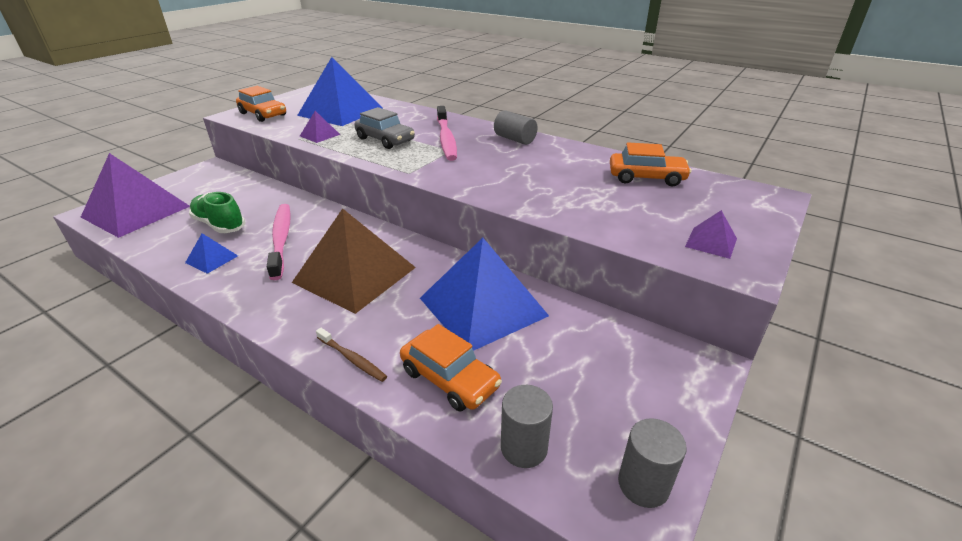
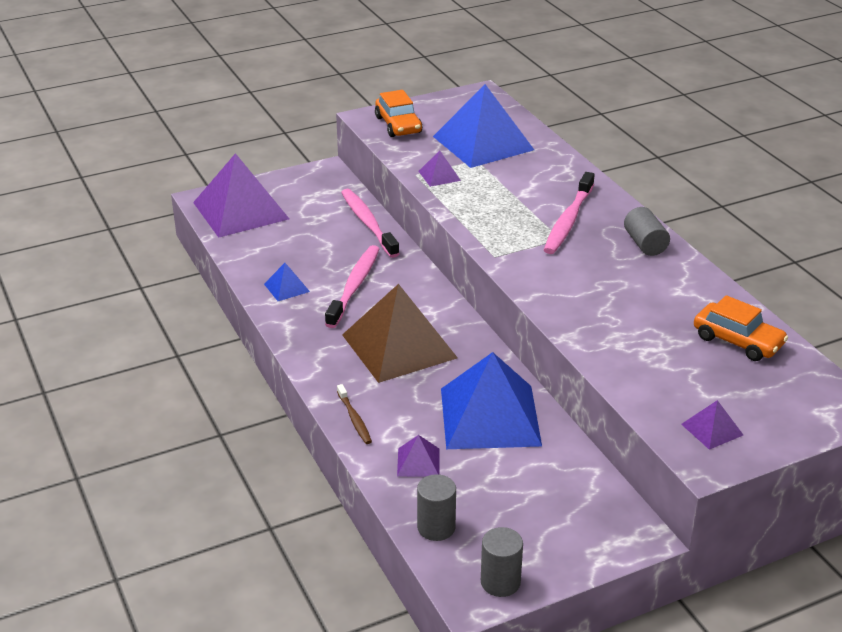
camera: 30 degrees right, 0 degrees up
green shoe [189,192,245,233] -> none
grey car [355,107,415,149] -> none
orange car [400,324,502,412] -> purple pyramid [397,435,440,477]
none -> pink toothbrush [341,189,400,258]

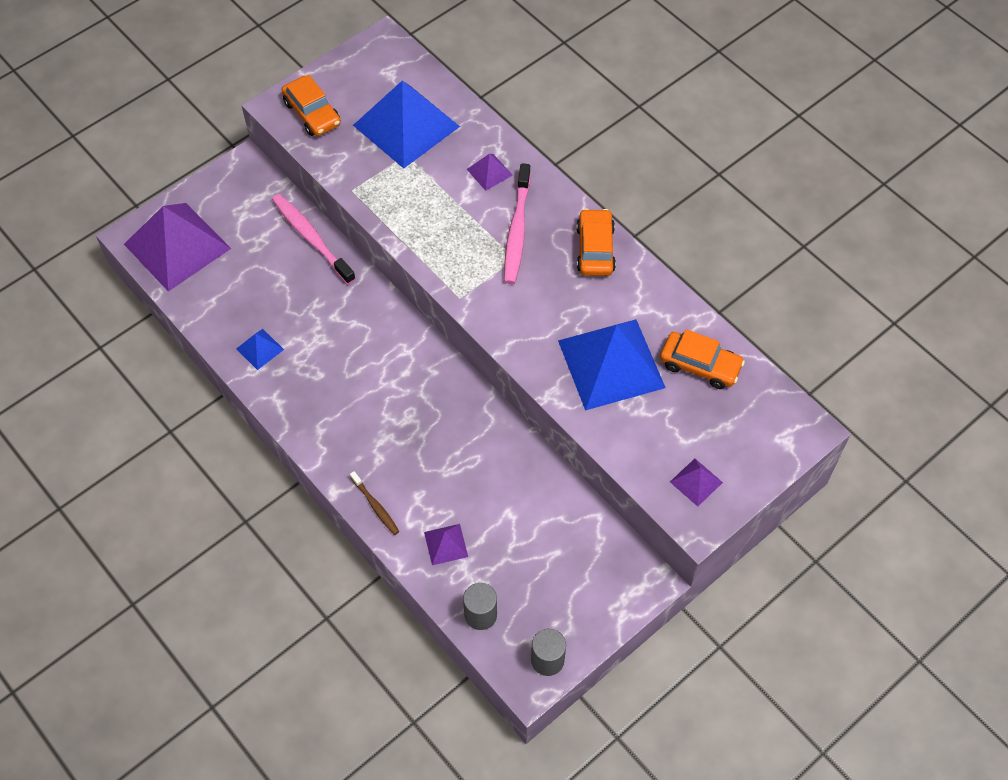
camera: 15 degrees left, 25 degrees up
pink toothbrush [325,245,379,328] -> none
brown pyramid [342,284,458,383] -> none
purple pyramid [418,151,461,187] -> purple pyramid moved to [467,154,513,191]
blue pyramid [441,352,542,449] -> blue pyramid moved to [558,319,666,411]
grey cylinder [624,207,670,256] -> orange car [576,209,616,276]

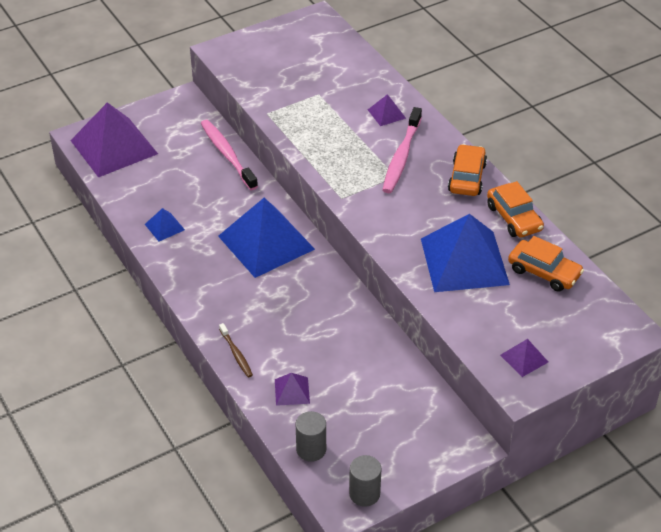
camera: 10 degrees right, 15 degrees down
orange car [282,75,341,136] -> orange car moved to [487,181,544,238]
blue pyramid [353,81,460,168] -> blue pyramid moved to [218,198,315,278]

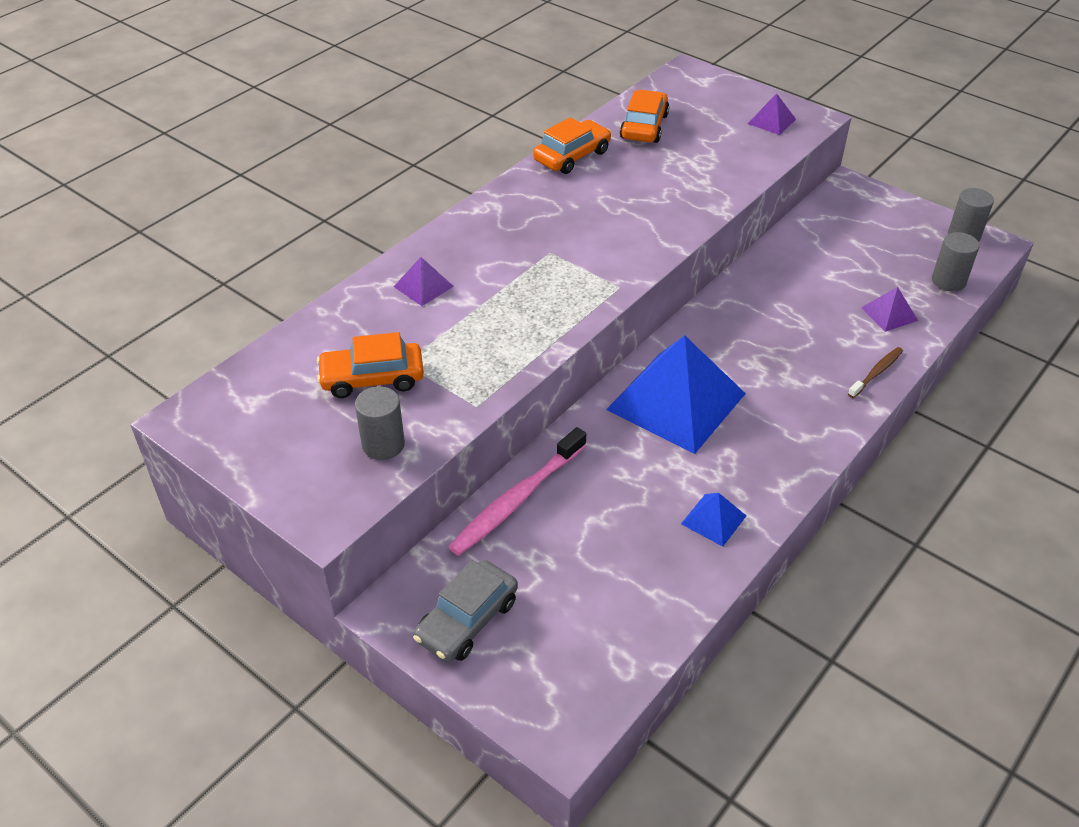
camera: 110 degrees left, 0 degrees up
purple pyramid [70,102,158,177] -> none
pink toothbrush [382,107,422,193] -> none
blue pyramid [421,214,510,292] -> none
orange car [448,144,487,196] -> orange car moved to [317,332,424,398]
none -> grey cylinder [355,386,405,460]
none -> grey car [413,560,518,662]

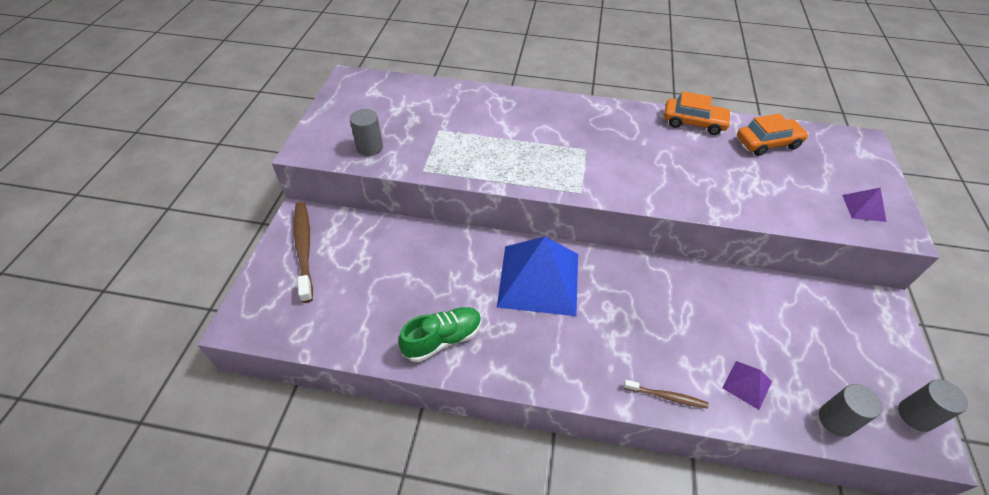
camera: 60 degrees right, 5 degrees up
orange car [317,332,424,398] -> none
purple pyramid [394,257,454,306] -> none
grey car [413,560,518,662] -> brown toothbrush [294,202,313,303]
pink toothbrush [448,427,587,556] -> none
blue pyramid [681,493,746,547] -> green shoe [398,307,481,362]

